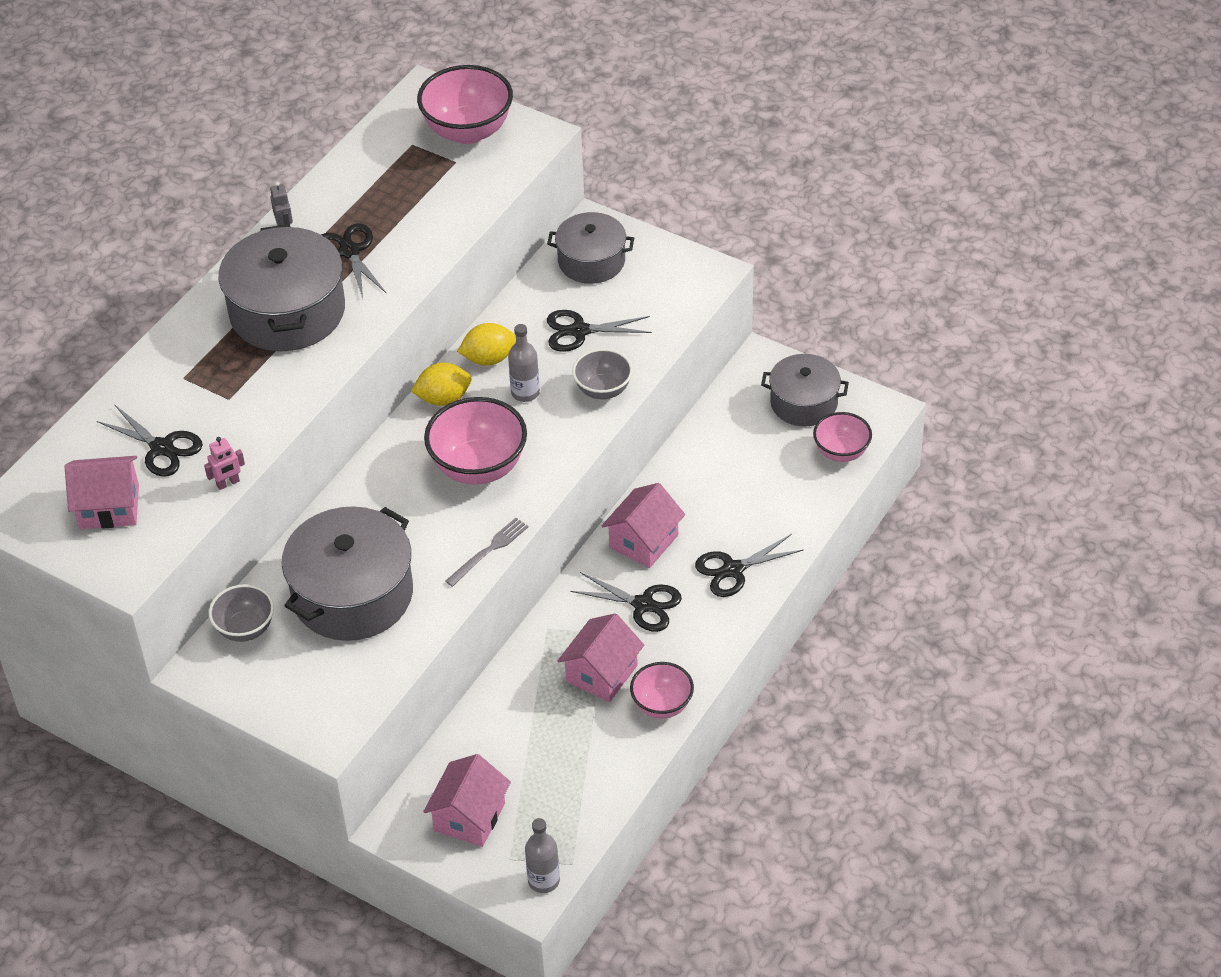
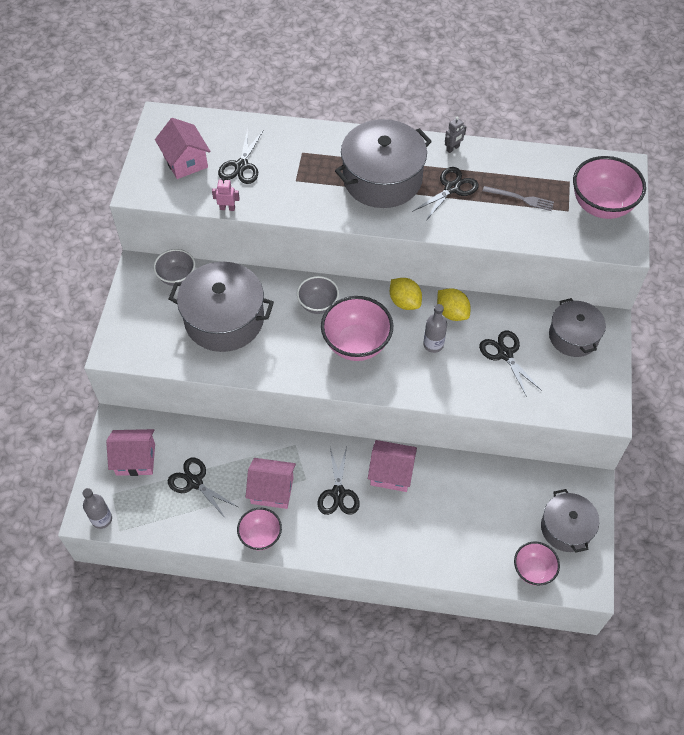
camera: 65 degrees right, 10 degrees up
pink robot [204,437,245,490] -> pink robot turned 150 degrees clockwise [212,178,240,211]
grey fork [445,518,529,587] -> grey fork moved to [483,186,554,211]
grey bowl [572,348,633,400] -> grey bowl moved to [297,276,339,314]
black scissors [695,534,803,597] -> black scissors moved to [168,458,238,519]

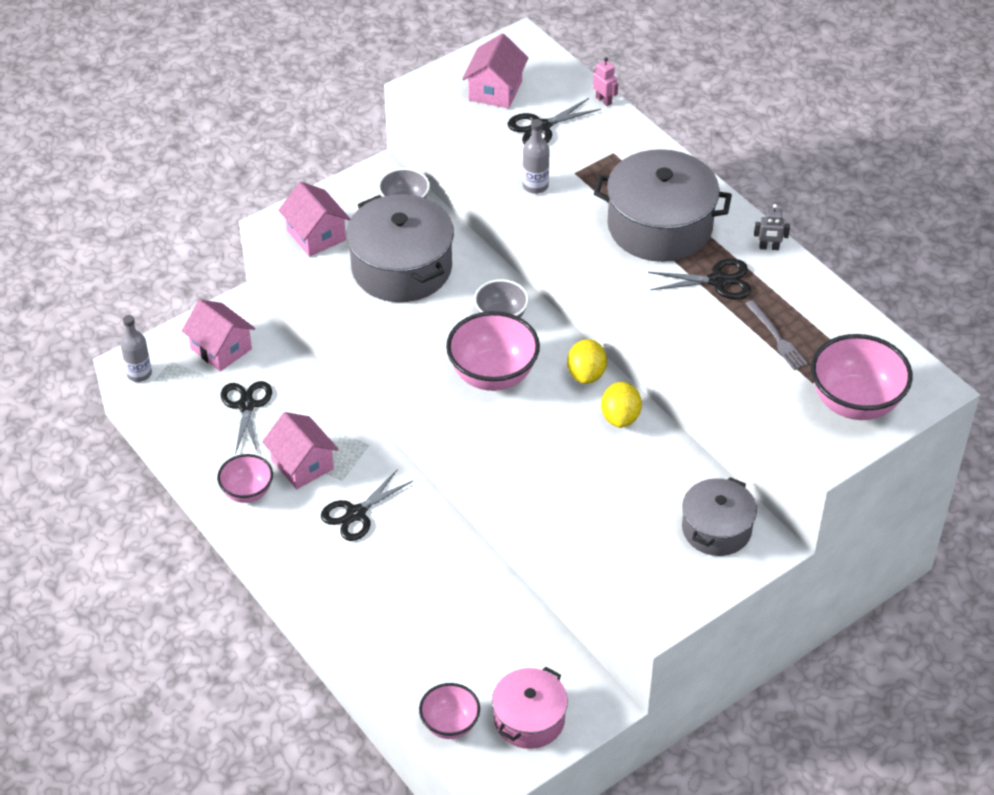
camera: 45 degrees right, 10 degrees down
pink robot [212,178,240,211] -> pink robot moved to [593,57,618,106]
pink house [368,440,417,492] -> pink house moved to [278,182,350,257]
grey bottle [423,304,447,353] -> grey bottle moved to [522,119,550,194]
black scissors [479,331,542,397] -> none
grey pot [541,489,599,553] -> pink pot [492,667,568,749]

